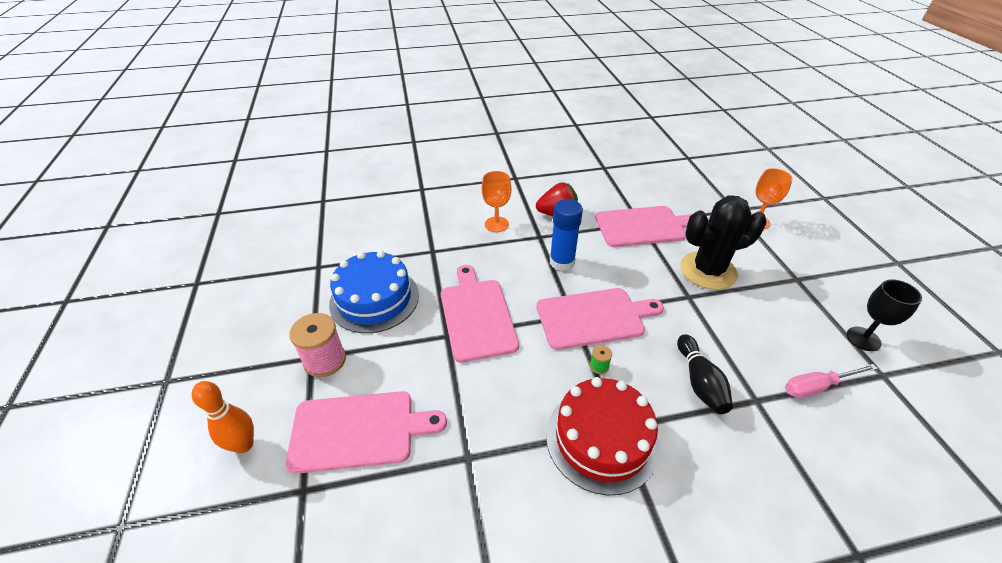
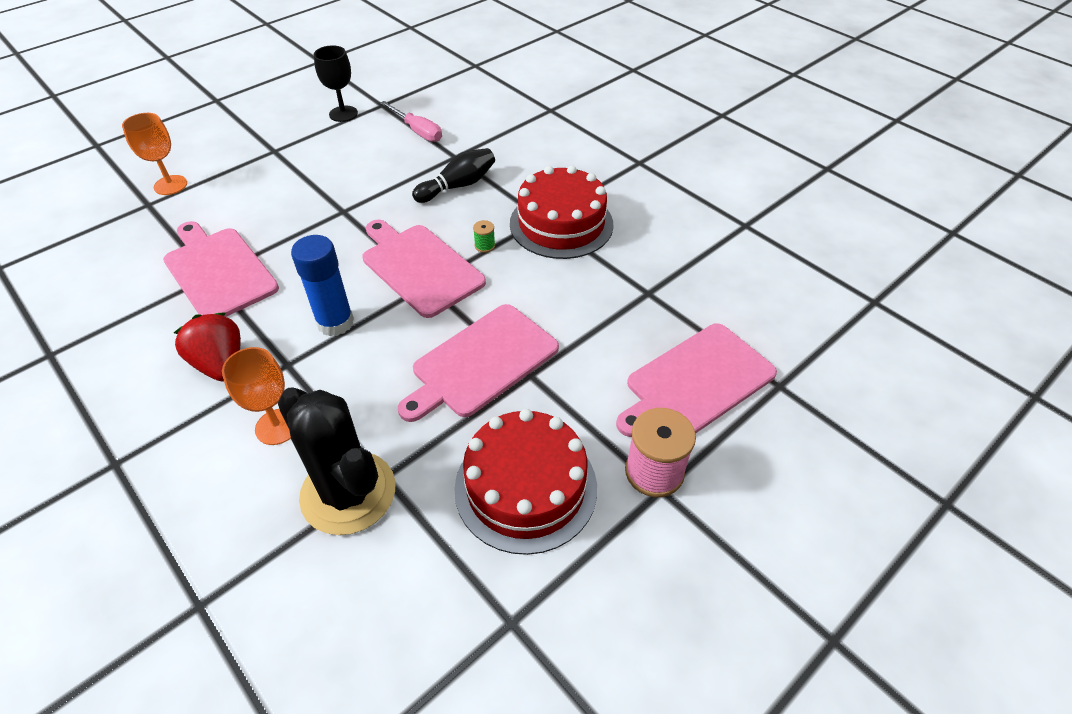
camera: 120 degrees left, 5 degrees up
orange bowling pin [192,381,254,453] -> none
pink cutting board [286,391,447,474] -> pink cutting board turned 90 degrees counterclockwise [616,323,777,437]
blue cake [329,250,419,333] -> red cake [454,409,597,555]
black cactus [680,195,766,290] -> black cactus moved to [278,387,395,535]

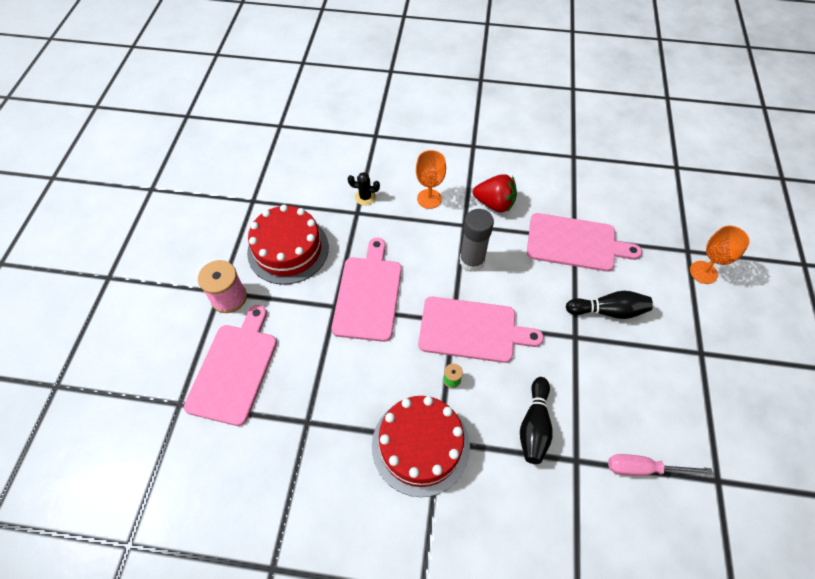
camera: 140 degrees right, 10 degrees up
black cactus [278,387,395,535] -> black cactus [348,172,380,206], size x0.42
blue glue stick [291,235,354,336] -> grey glue stick [459,209,494,272]
black goblet [314,45,358,122] -> none
none -> black bowling pin [566,291,653,319]

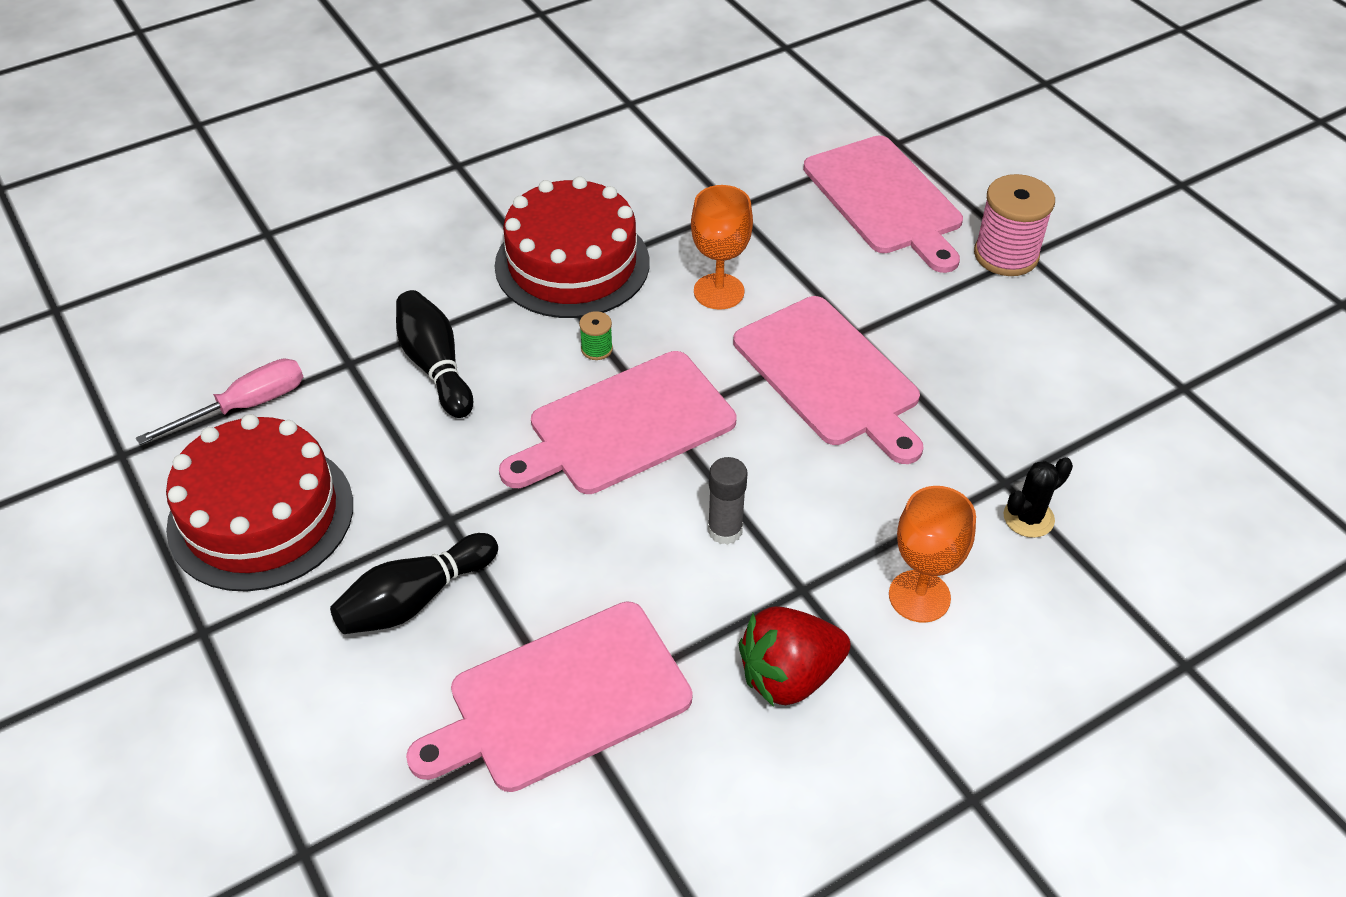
camera: 140 degrees right, 10 degrees down
red cake [247,205,329,285] -> red cake moved to [166,414,353,592]
grey glue stick [459,209,494,272] -> grey glue stick [708,457,748,545], size x0.62
orange goblet [690,226,750,284] -> orange goblet moved to [691,185,753,310]

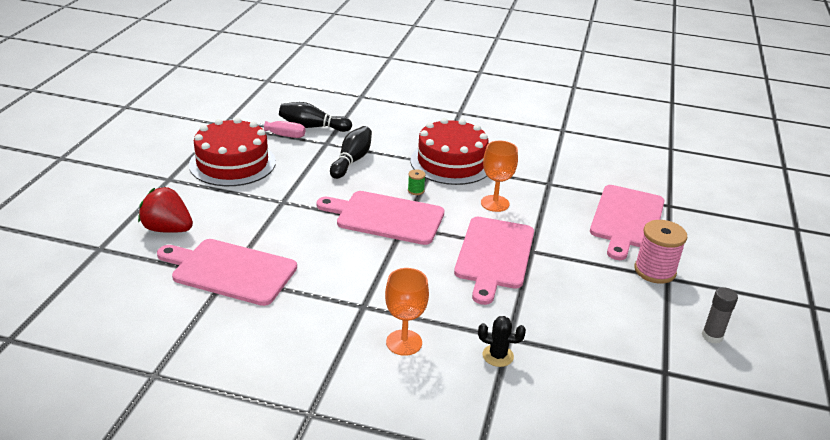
camera: 45 degrees right, 15 degrees down
black bowling pin [330,533,498,634] -> black bowling pin moved to [279,102,352,132]
grey glue stick [708,457,748,545] -> grey glue stick moved to [702,287,738,344]
red strawberry [739,606,851,707] -> red strawberry moved to [138,187,193,233]

